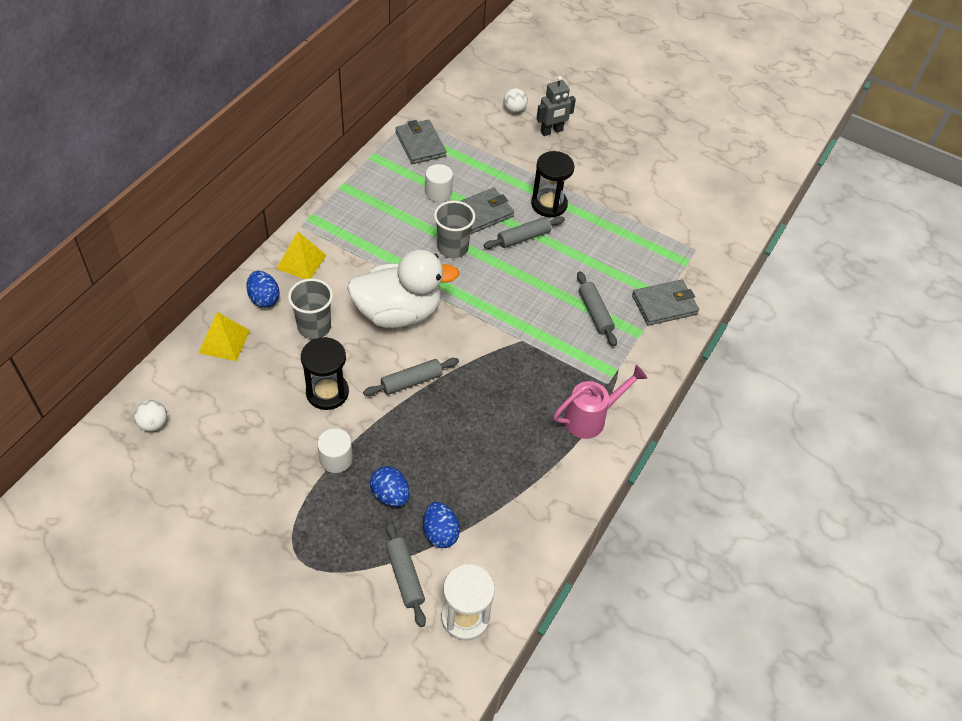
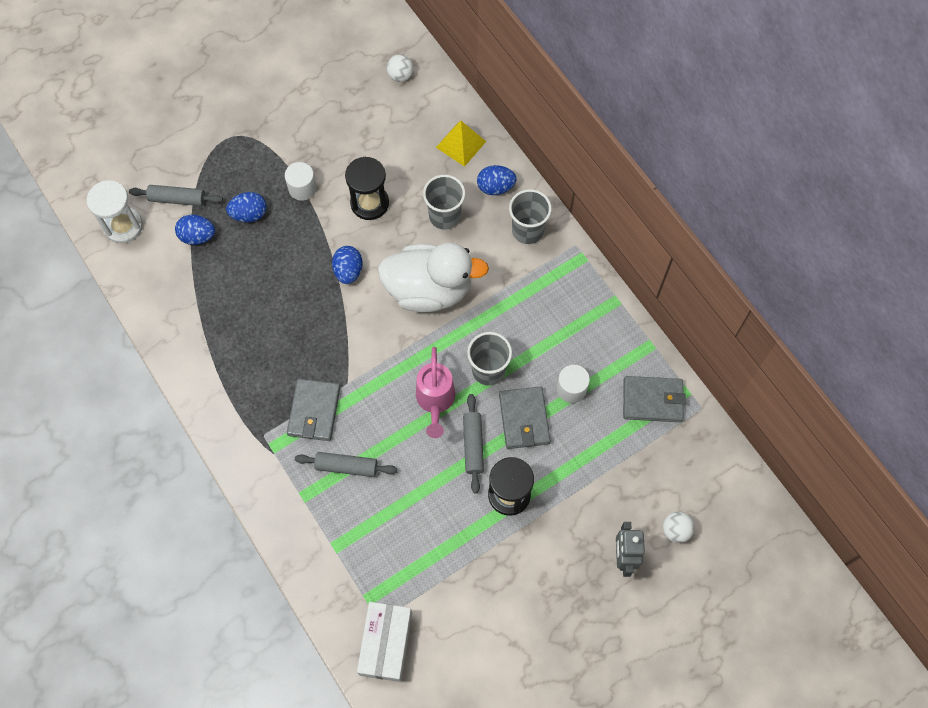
camera: 120 degrees right, 15 degrees up
yellow pyramid [276,232,327,279] -> grey cup [509,189,552,244]
white duck [347,250,460,328] -> white duck turned 105 degrees counterclockwise [378,243,489,312]
grey rolling pin [363,358,459,396] -> blue egg [332,246,363,284]
pink watering can [553,365,647,439] -> pink watering can moved to [416,347,455,438]
grey wallet [632,280,699,326] -> grey wallet moved to [287,379,341,441]
none -> white box [357,602,412,682]

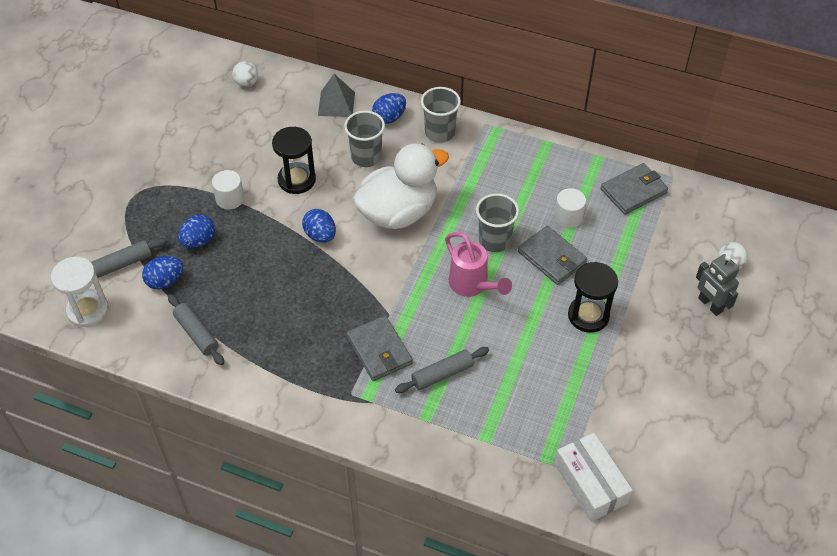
camera: 35 degrees left, 15 degrees down
yellow pyramid [436,121,486,167] -> grey pyramid [318,74,355,117]
grey rolling pin [463,394,484,494] -> grey rolling pin moved to [168,294,224,365]

